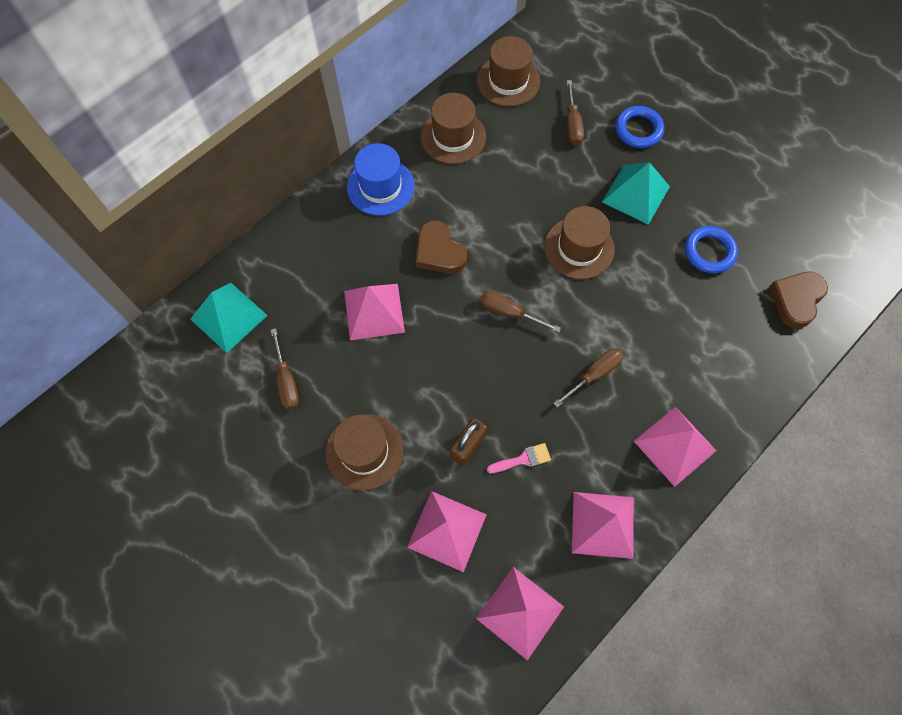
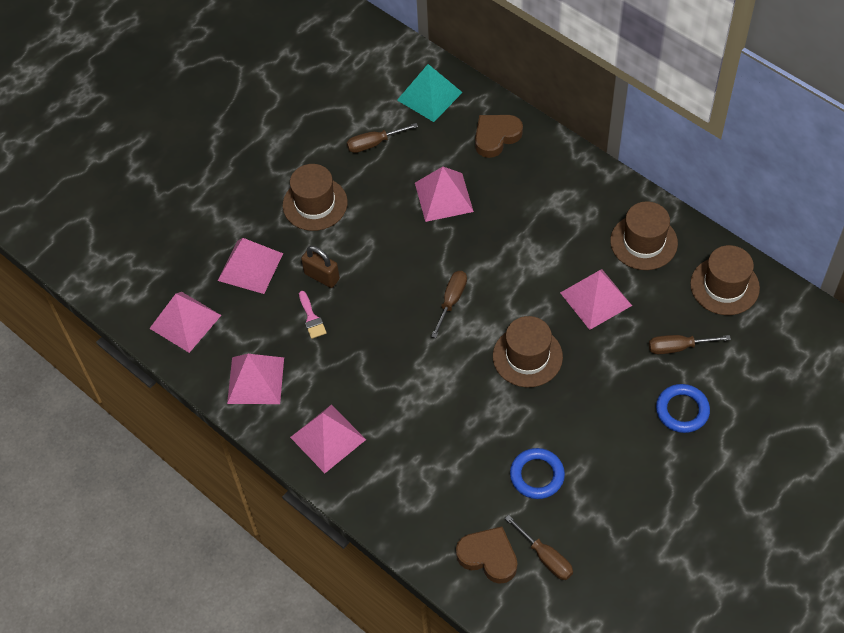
camera: 90 degrees right, 10 degrees down
blue hat [347,143,415,216] -> none
brown heart [416,220,467,274] -> brown heart moved to [475,115,523,158]
brown screwdriver [553,348,623,408] -> brown screwdriver moved to [505,515,573,580]
turquoise pyramid [602,162,670,225] -> none
none -> pink pyramid [560,269,632,330]

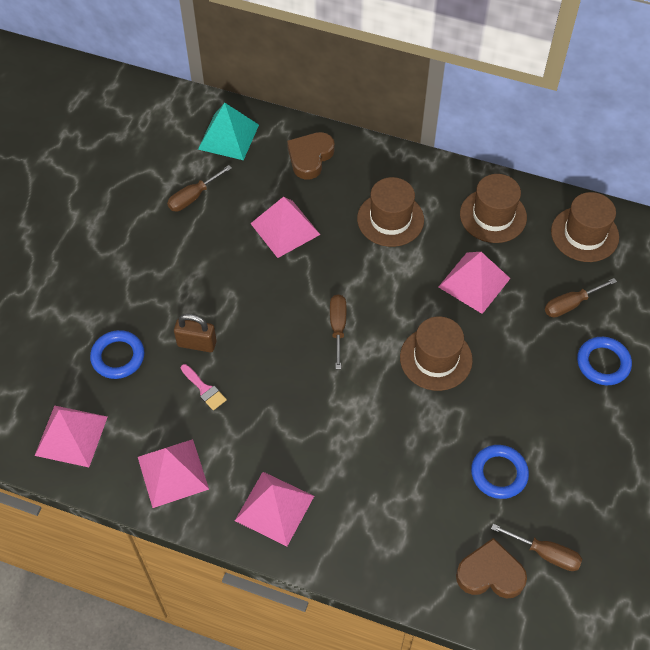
camera: 25 degrees left, 0 degrees up
pink pyramid [218,238,283,294] -> blue ring [90,330,144,379]
brown hat [283,164,348,231] -> brown hat moved to [357,177,424,247]

